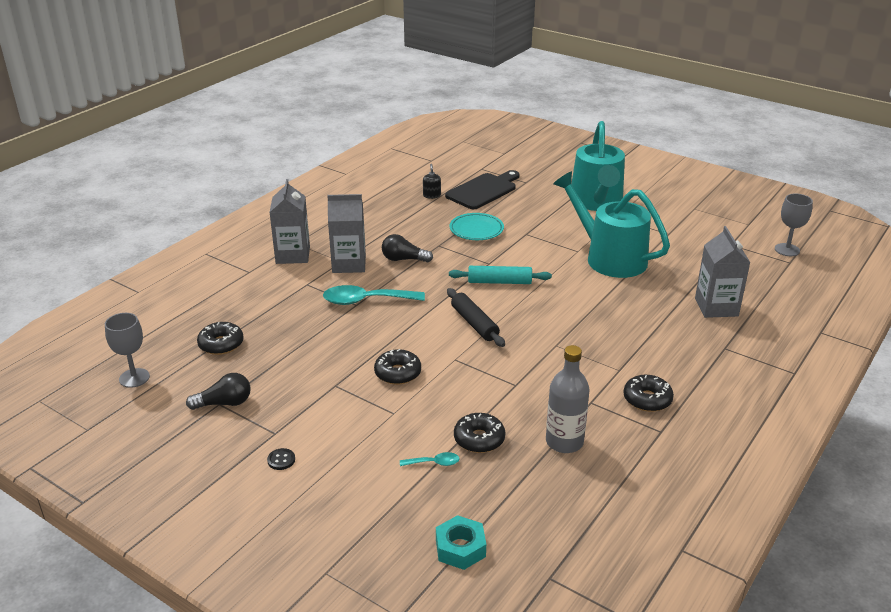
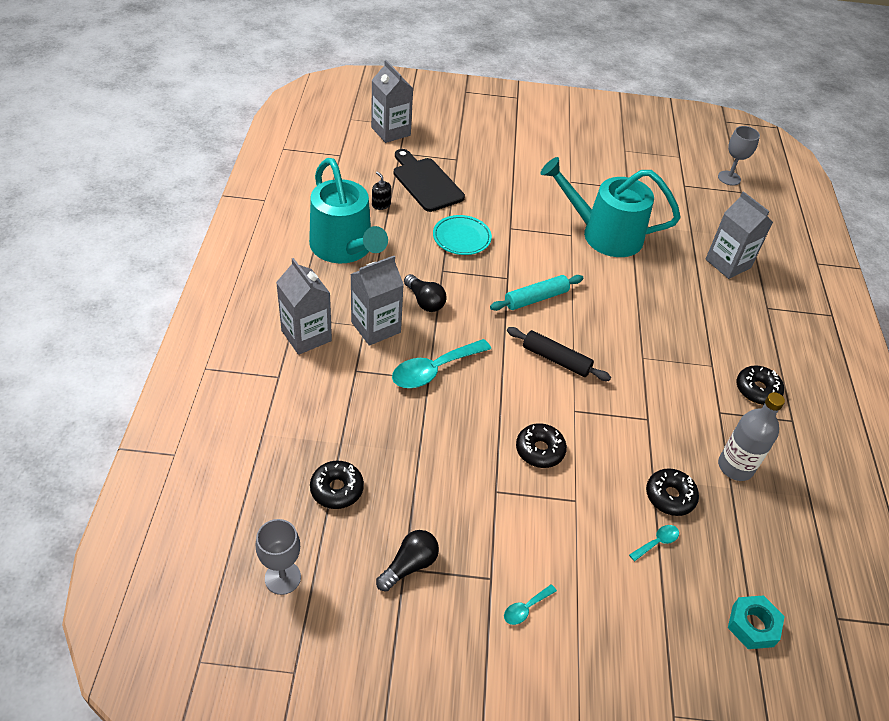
camera: 35 degrees left, 15 degrees up
black button [267,448,295,470] -> turquoise spoon [504,584,557,625]
black light bulb [382,234,433,262] -> black light bulb turned 105 degrees counterclockwise [404,274,446,312]
black cutting board [445,170,520,209] -> black cutting board turned 45 degrees counterclockwise [394,149,465,212]
turquoise watering can [570,121,625,211] -> turquoise watering can moved to [309,158,388,263]
none -> grey carton [371,60,413,143]

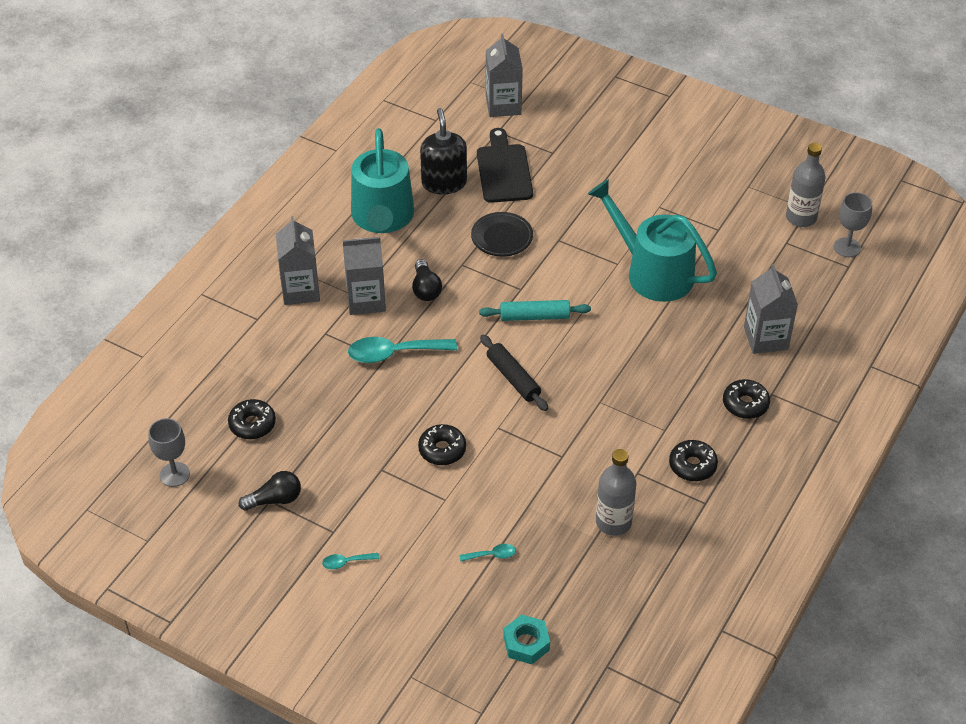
camera: 30 degrees right, 0 degrees up
black soap dispenser [372,171,391,210] -> black soap dispenser [420,108,467,195], size x2.18
turquoise plate [433,215,492,255] -> black plate [471,212,533,257]
black donut [646,468,699,516] -> black donut moved to [723,379,770,419]
none -> grey bottle [786,143,826,227]

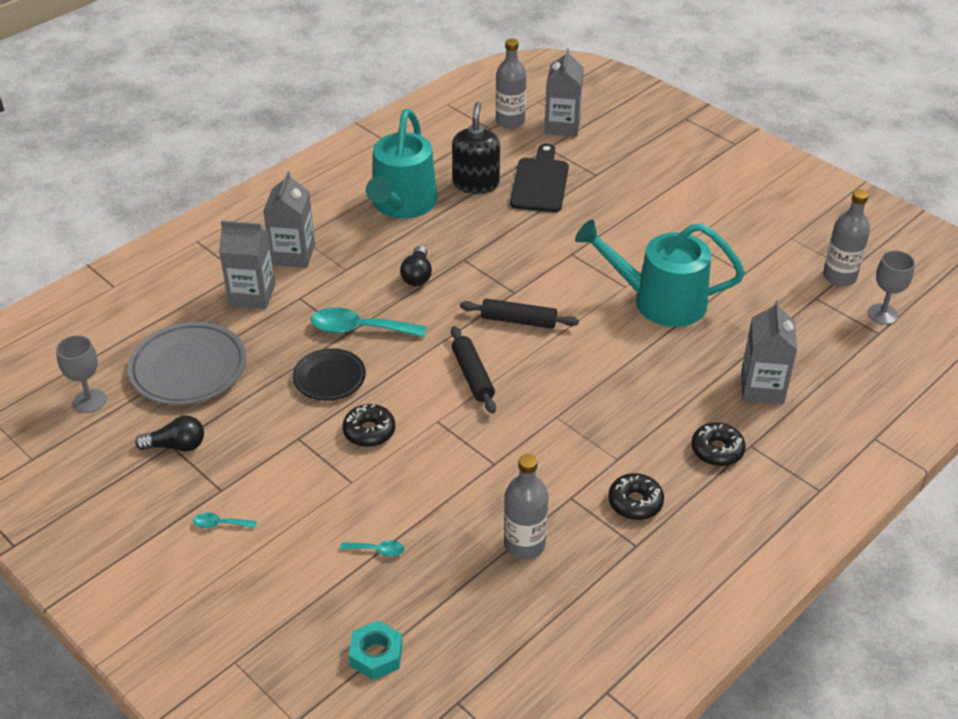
camera: 15 degrees right, 5 degrees down
black donut [228,399,276,439] -> grey plate [127,322,246,405]
grey carton [343,237,386,315] -> grey carton moved to [219,220,275,309]
black plate [471,212,533,257] -> black plate moved to [293,348,366,401]
turquoise rolling pin [479,300,591,321] -> black rolling pin [460,298,579,329]
turquoise watering can [588,179,717,302] -> turquoise watering can turned 45 degrees counterclockwise [575,220,745,327]
none -> grey bottle [496,39,526,129]

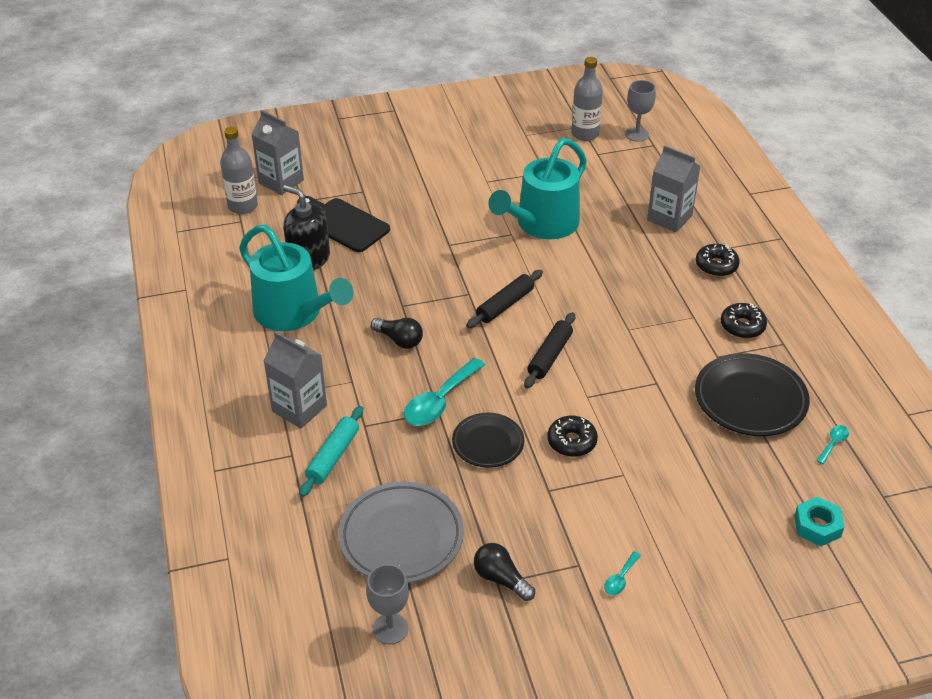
camera: 60 degrees left, 0 degrees up
black light bulb [135,416,204,452] -> black light bulb turned 75 degrees counterclockwise [474,543,535,601]
grey carton [219,220,275,309] -> turquoise rolling pin [299,406,363,497]
turquoise spoon [340,540,404,557] -> turquoise spoon moved to [816,425,849,464]
black rolling pin [451,326,496,414] -> black rolling pin turned 75 degrees counterclockwise [524,312,575,388]
grey bottle [504,454,548,559] -> black plate [695,353,810,436]

